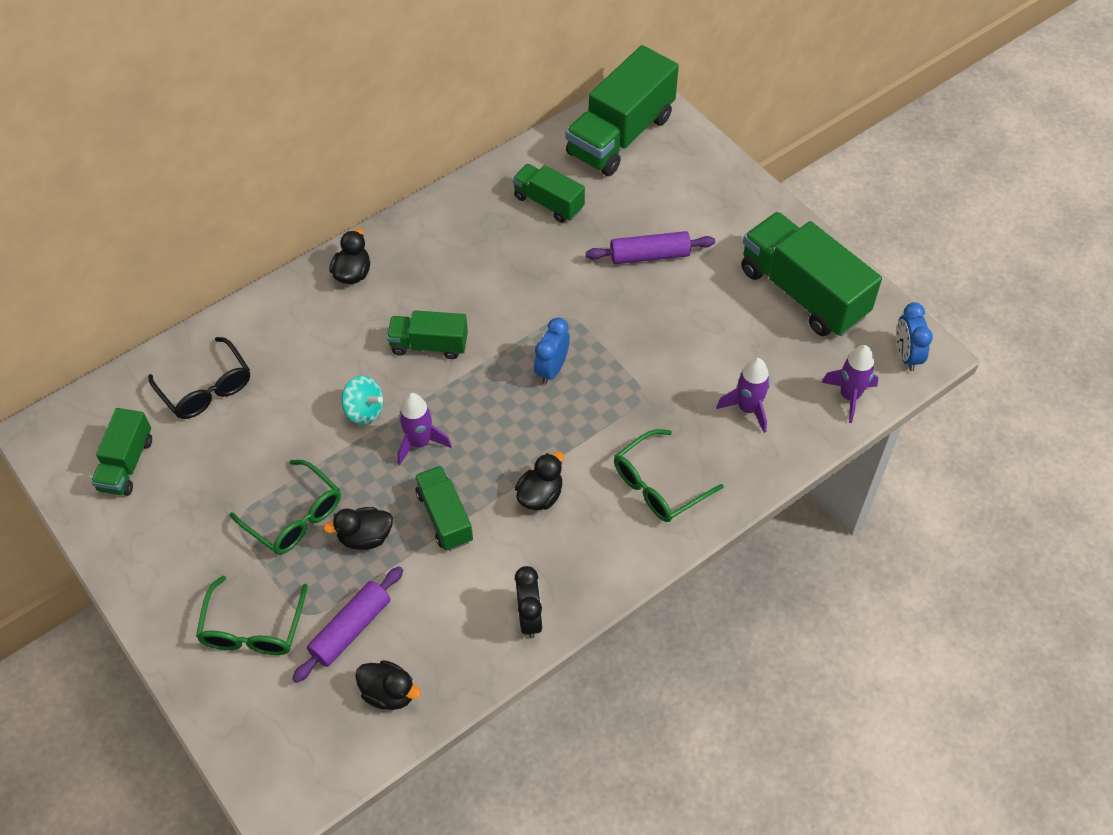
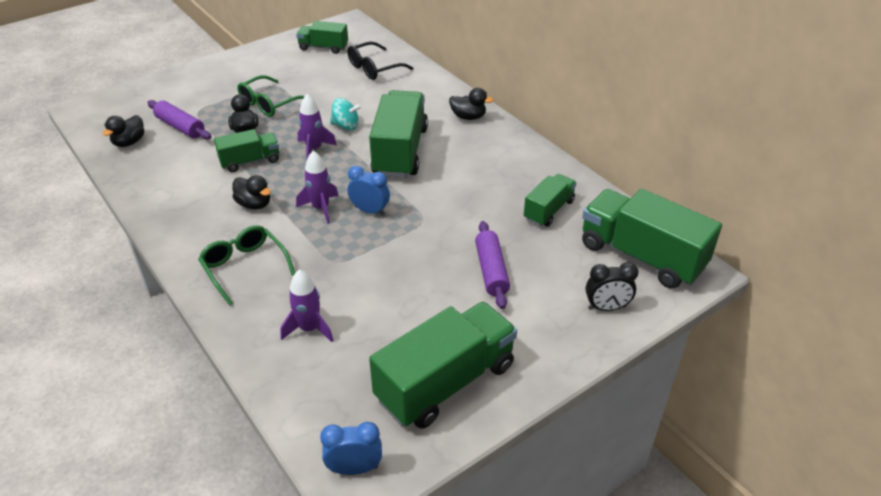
camera: 90 degrees right, 15 degrees down
green glasses [196,576,308,655] -> none
turquoise spinning top [342,375,383,425] -> turquoise spinning top turned 105 degrees counterclockwise [330,98,362,130]
green truck [387,310,468,359] -> green truck [369,90,428,178], size x1.82
black clock [515,566,543,638] -> black clock moved to [586,262,638,311]
purple rocket [821,345,878,423] -> purple rocket moved to [296,151,339,224]

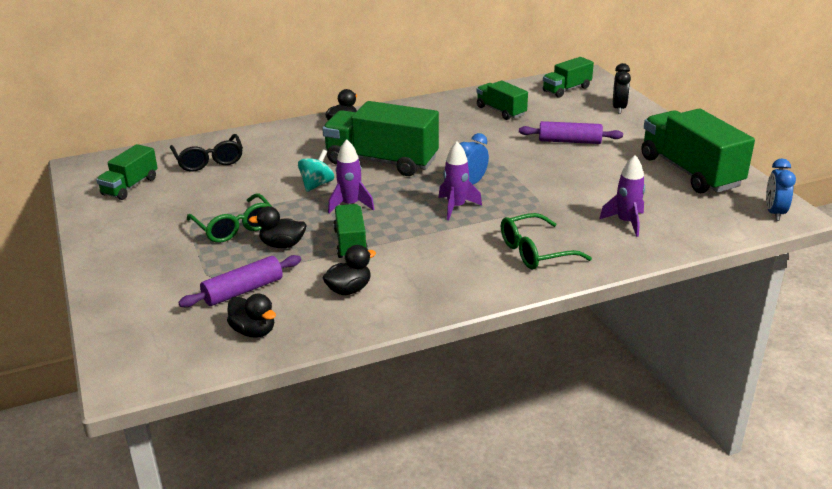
camera: 75 degrees left, 10 degrees down
black duck [232,175,271,209] -> black duck moved to [323,245,376,295]
green truck [582,189,722,288] -> green truck [543,57,594,98], size x0.55

